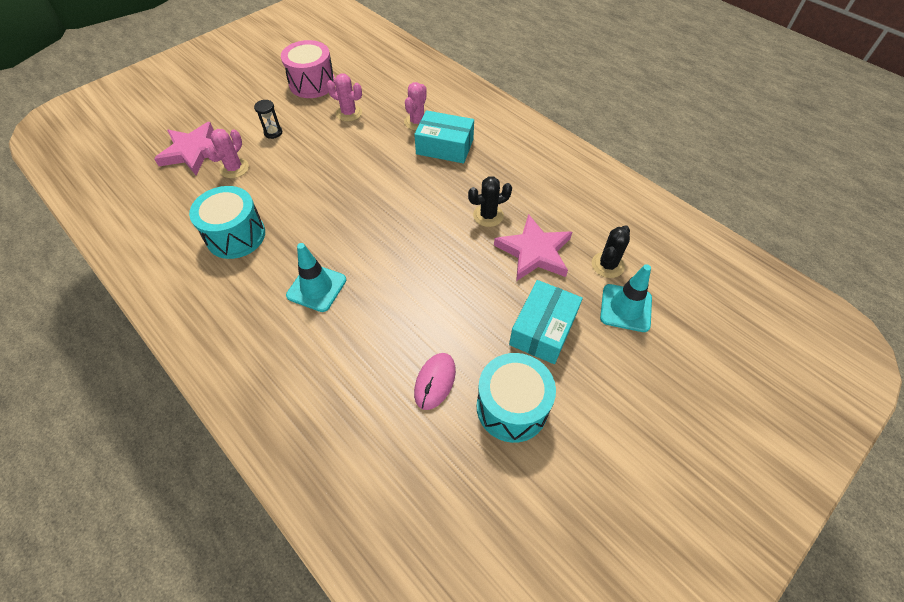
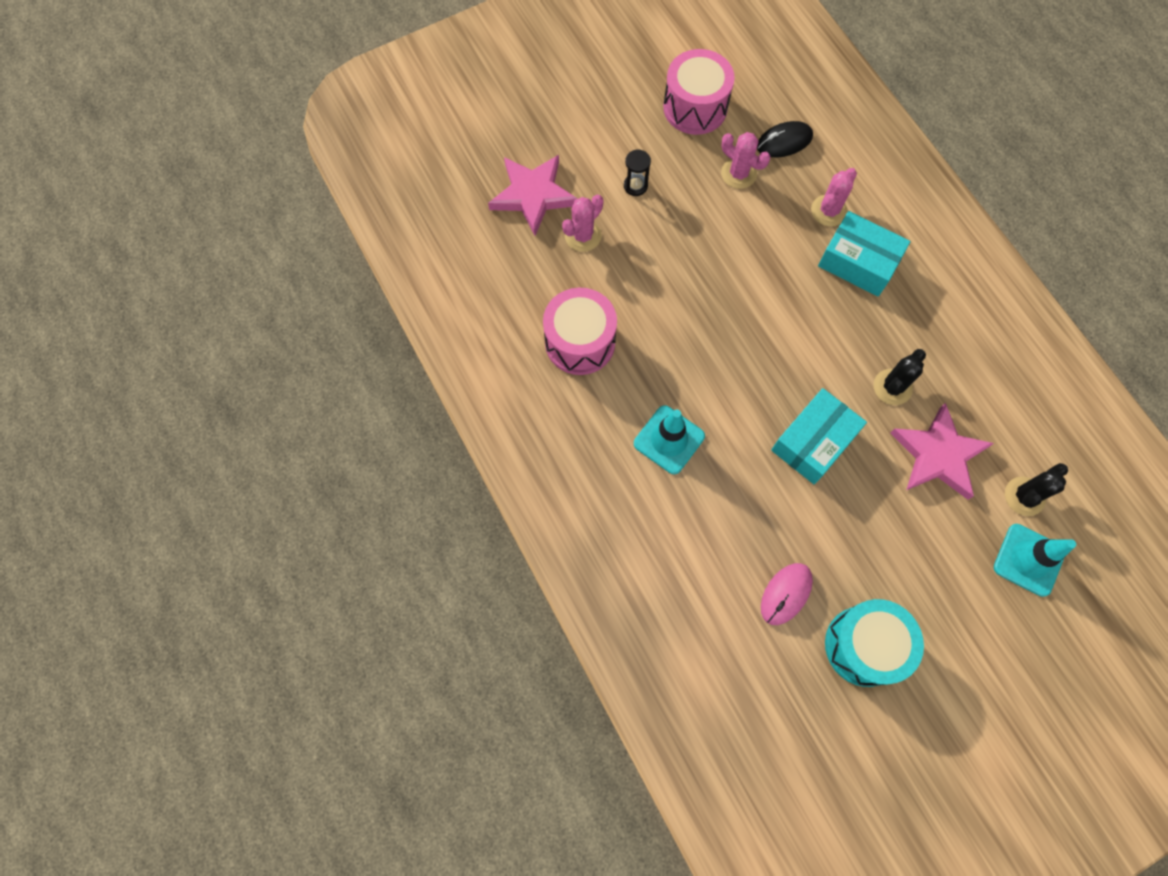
camera: 15 degrees right, 15 degrees up
turquoise drum [189,186,265,259] -> pink drum [543,288,617,375]
black cactus [468,176,512,227] -> black cactus turned 45 degrees counterclockwise [874,349,926,405]
turquoise box [509,280,583,364] -> turquoise box moved to [771,388,867,484]
none -> black mouse [757,121,813,157]

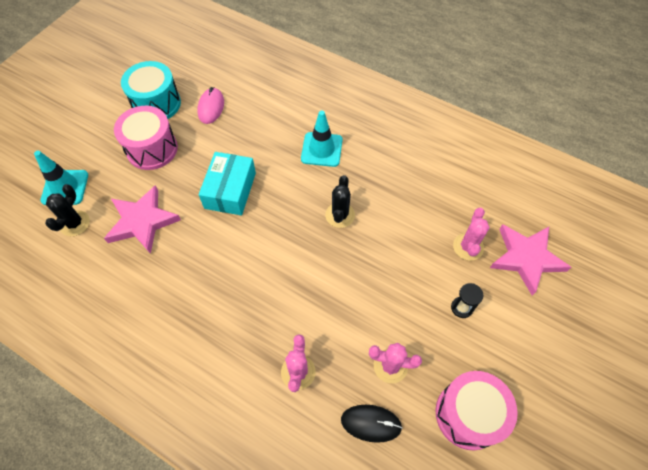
camera: 150 degrees right, 10 degrees down
pink drum [543,288,617,375] -> pink drum moved to [114,106,178,170]
black mouse [757,121,813,157] -> black mouse turned 60 degrees clockwise [341,405,403,443]
turquoise box [818,211,911,296] -> none
black cactus [874,349,926,405] -> black cactus moved to [325,175,355,228]

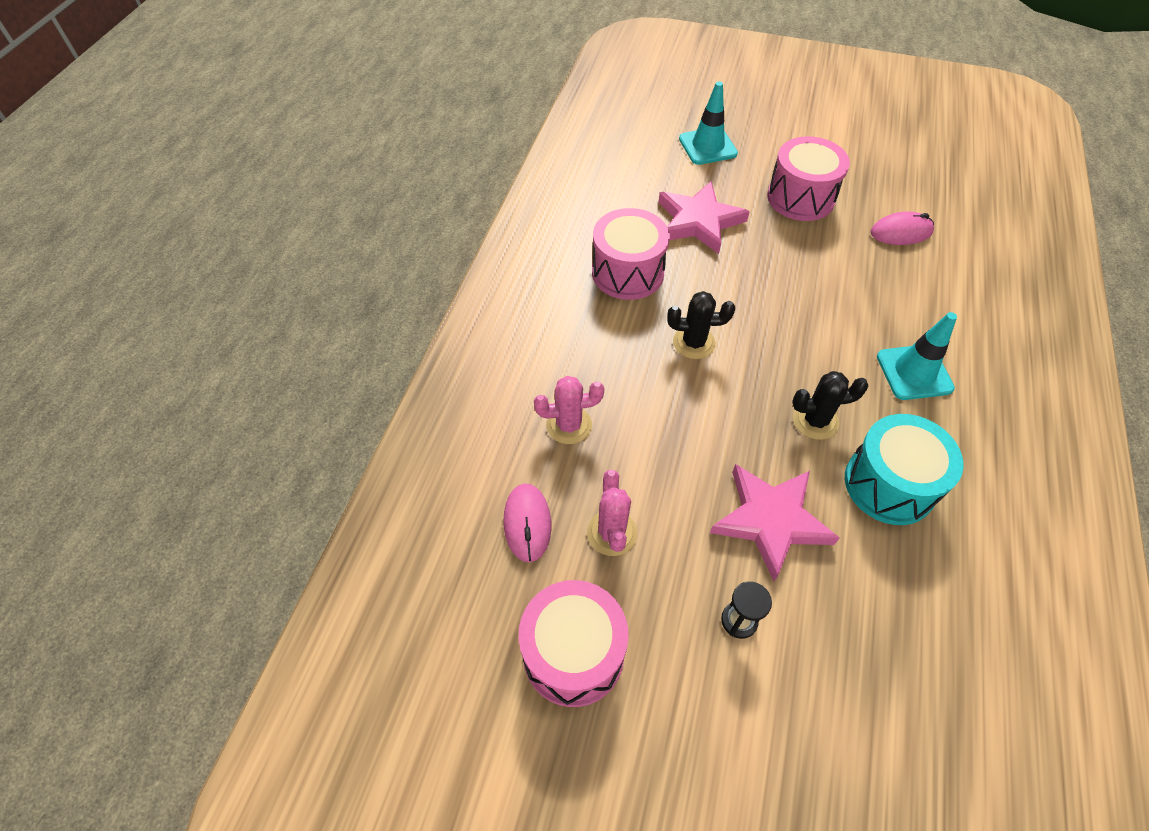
camera: 75 degrees right, 5 degrees down
black cactus [45,184,90,236] -> black cactus moved to [667,291,735,359]
turquoise drum [121,61,181,119] -> turquoise drum moved to [845,414,964,525]
turquoise box [199,152,256,215] -> none
black mouse [341,405,403,443] -> pink mouse [503,483,551,562]
pink cactus [453,208,490,261] -> none
pink star [490,224,571,296] -> pink star moved to [710,464,840,581]
none -> pink drum [592,208,670,300]

